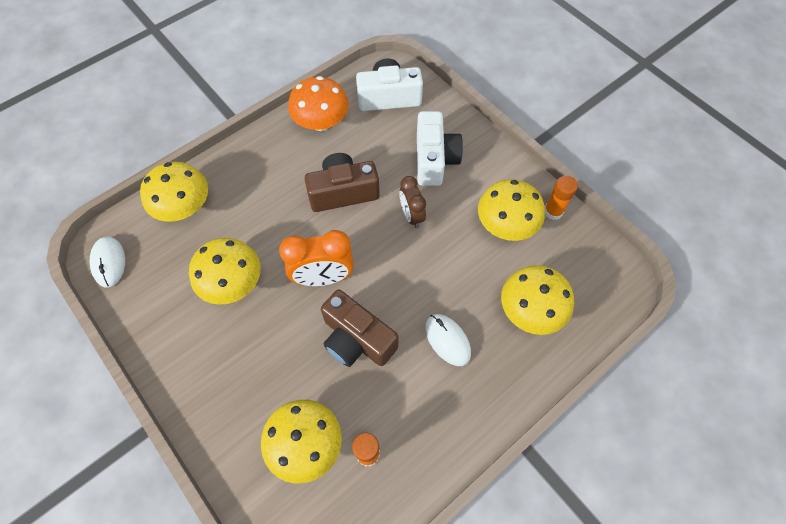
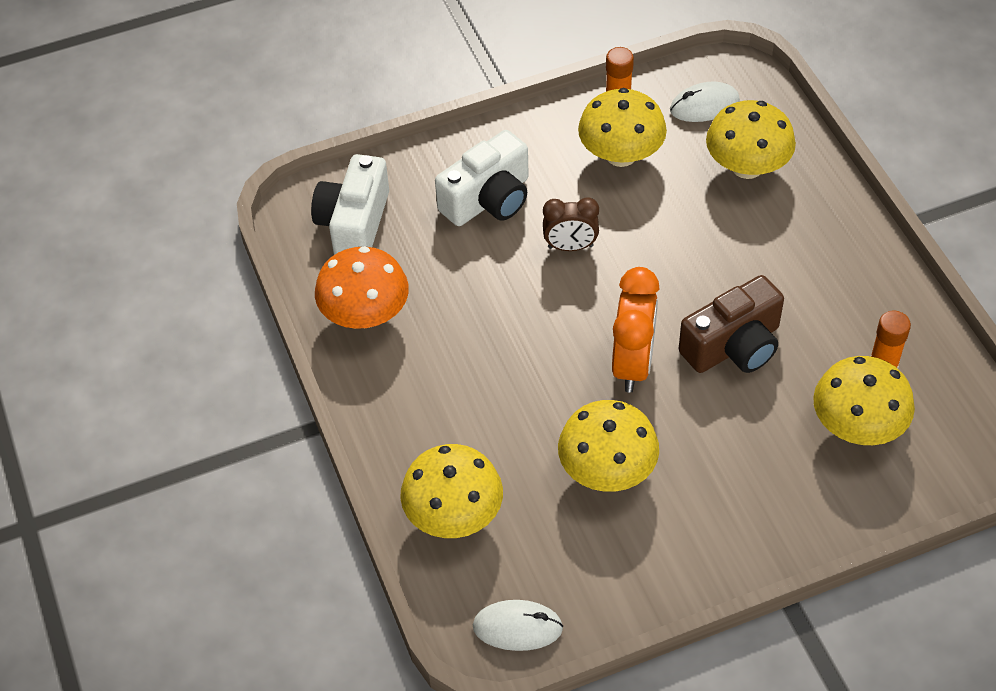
camera: 70 degrees left, 10 degrees down
brown camera [305,153,380,212] -> none
white camera [417,111,463,186] -> white camera turned 120 degrees clockwise [435,130,529,226]
white mouse [425,314,471,366] -> white mouse moved to [670,81,740,122]

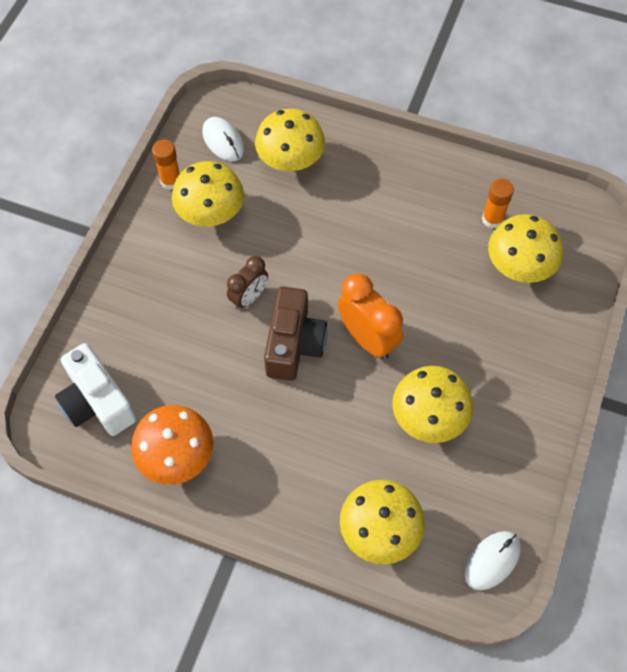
camera: 50 degrees left, 10 degrees up
white camera [435,130,529,226] -> none
white mouse [670,81,740,122] -> white mouse turned 60 degrees counterclockwise [202,117,244,161]
brown camera [679,275,784,373] -> brown camera moved to [264,287,327,381]

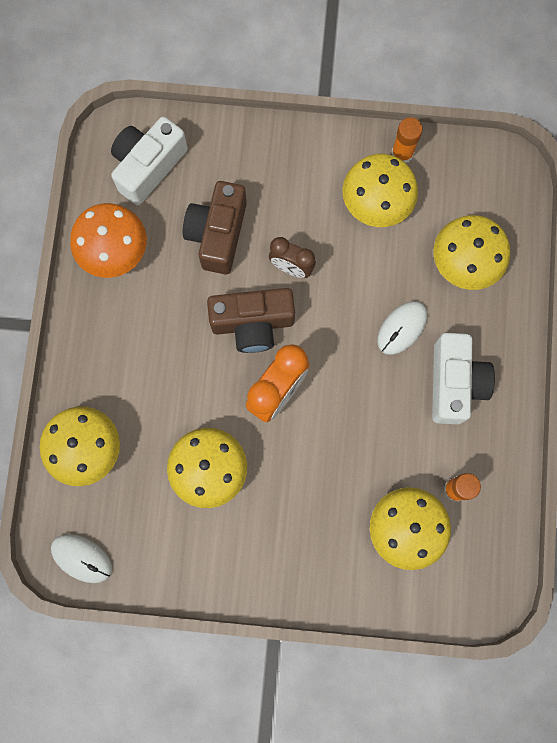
camera: 75 degrees right, 15 degrees up
white mouse [202,117,244,161] -> white mouse moved to [377,301,427,355]
none -> brown camera [183,181,247,274]
none -> white camera [432,333,495,425]

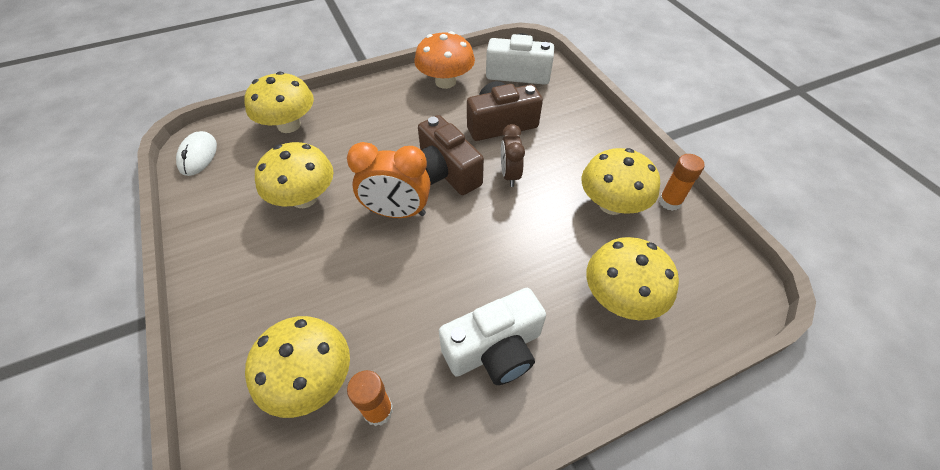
camera: 60 degrees right, 25 degrees down
white mouse [377,301,427,355] -> none

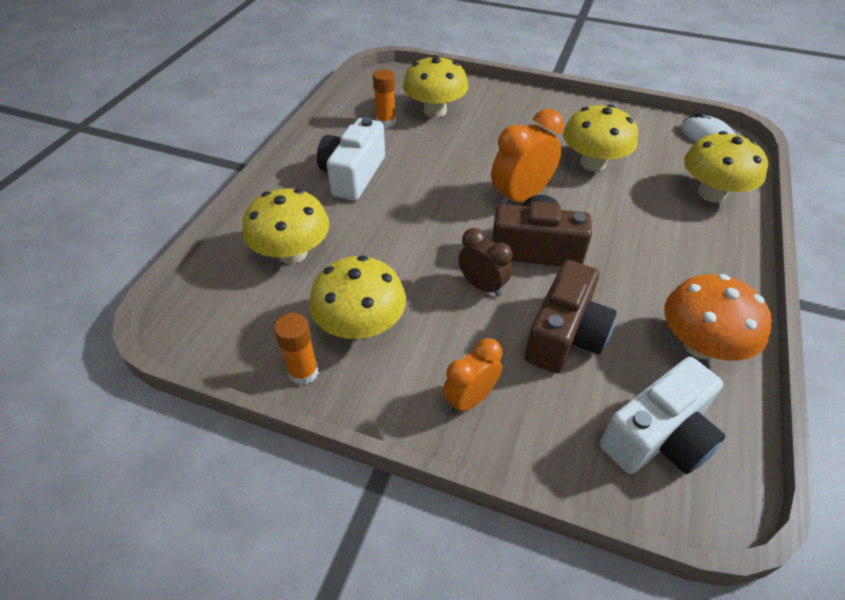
camera: 135 degrees right, 5 degrees down
none -> orange clock [443,338,502,414]

